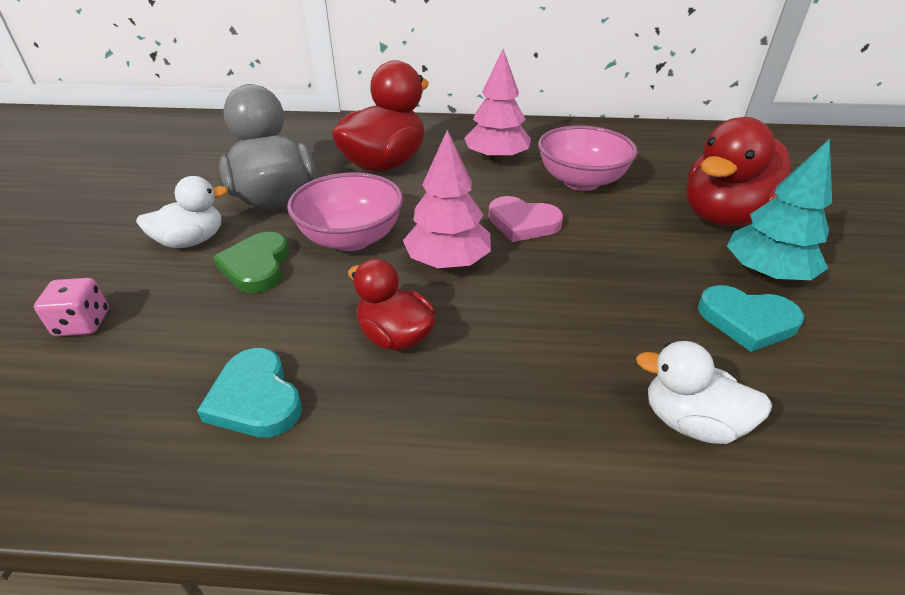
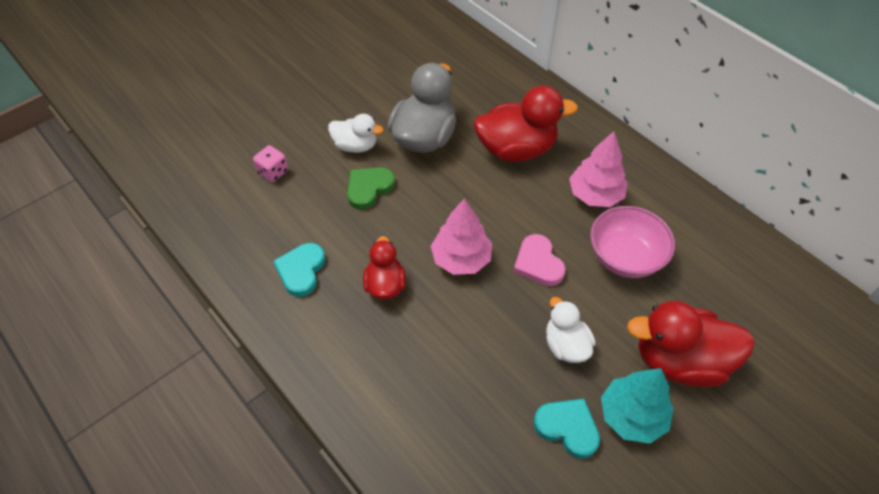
camera: 45 degrees right, 15 degrees up
pink bowl [287,172,403,251] -> none
white duck [636,341,772,444] -> white duck moved to [546,297,595,363]
turquoise heart [698,285,804,352] -> turquoise heart turned 150 degrees clockwise [534,398,600,459]

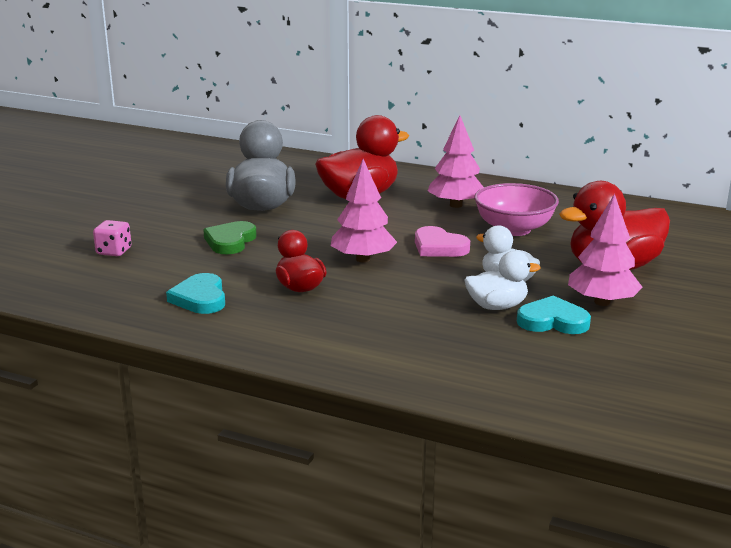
camera: 25 degrees left, 30 degrees down
white duck [328,114,384,153] -> white duck moved to [465,251,540,310]
turquoise tree [601,368,673,444] -> pink tree [568,194,643,306]

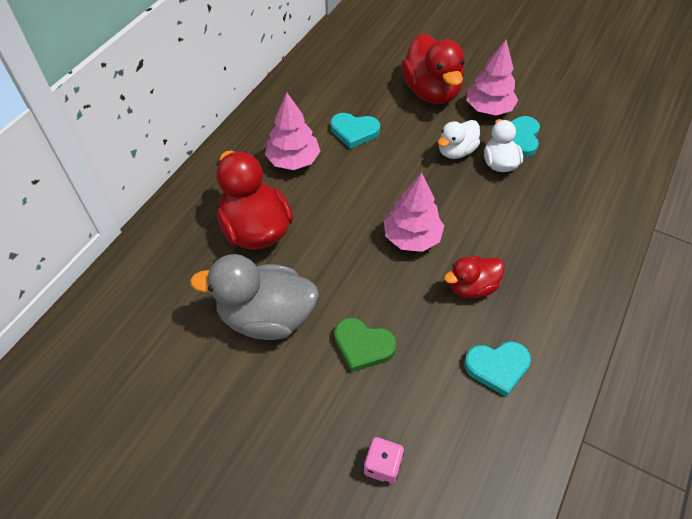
camera: 85 degrees left, 30 degrees up
pink heart [415,226,470,257] -> none
pink bowl [474,183,559,236] -> turquoise heart [331,113,380,149]

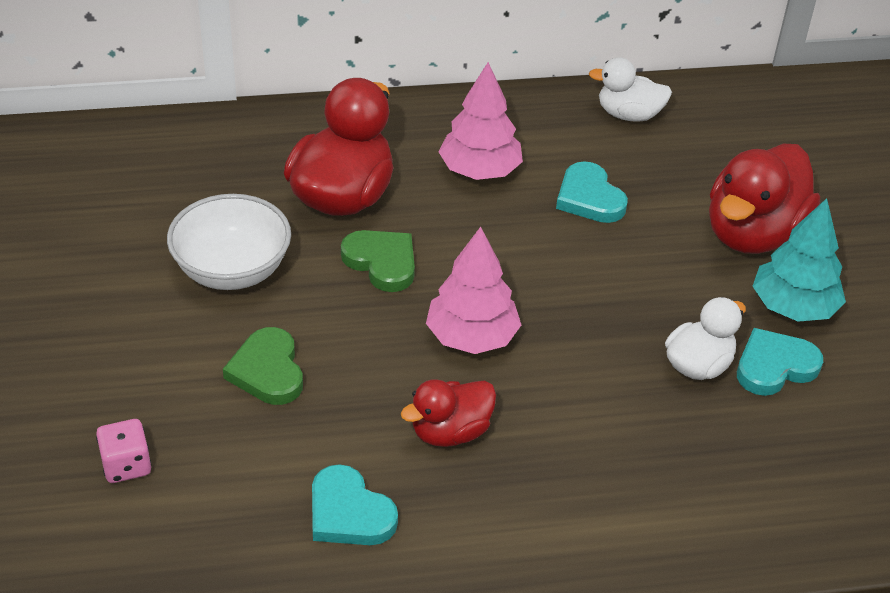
camera: 50 degrees right, 10 degrees down
grey duck [190,254,319,340] -> white bowl [167,194,291,290]
white duck [438,120,480,159] -> white duck moved to [589,57,672,122]
red duck [444,256,505,298] -> red duck turned 60 degrees counterclockwise [401,379,496,447]
pink tree [466,40,518,116] -> turquoise tree [753,198,846,322]
none -> green heart [341,230,415,292]

